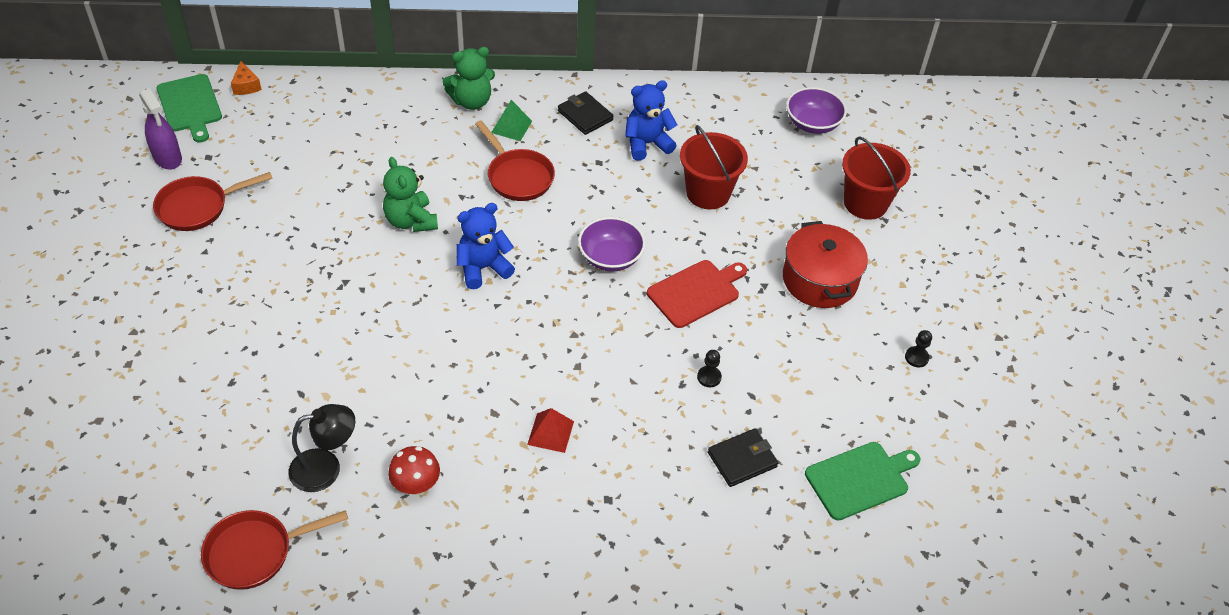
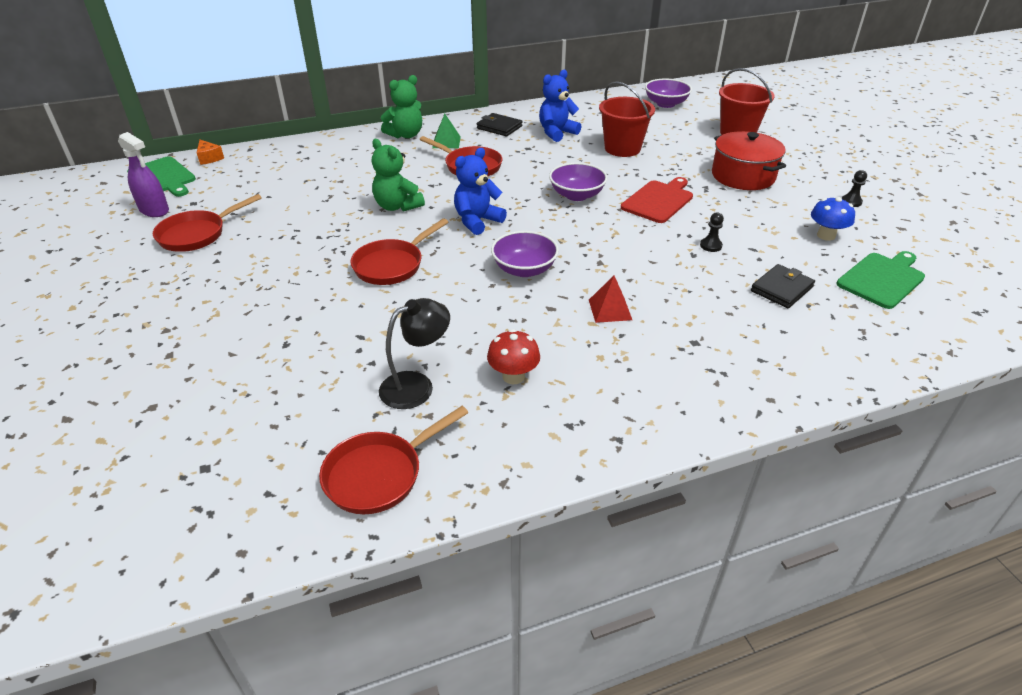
camera: 15 degrees left, 10 degrees down
none -> red pan [350,218,448,285]
none -> purple bowl [491,231,559,277]
none -> blue mushroom [811,197,855,241]

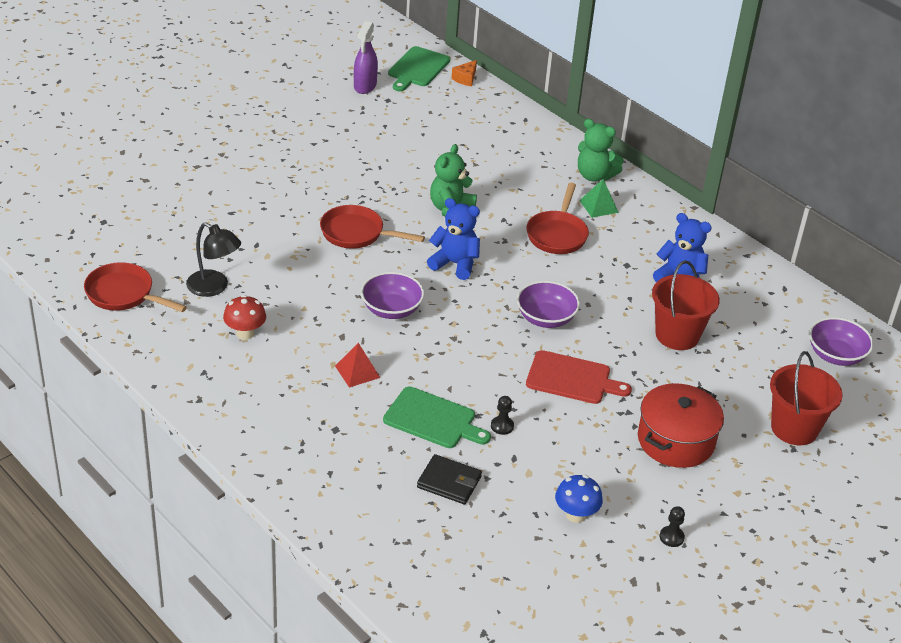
camera: 65 degrees right, 0 degrees up
red pan [153,194,262,252] -> none
black wallet [477,113,522,136] -> none
green cutting board [837,251,925,309] -> green cutting board moved to [383,386,491,448]

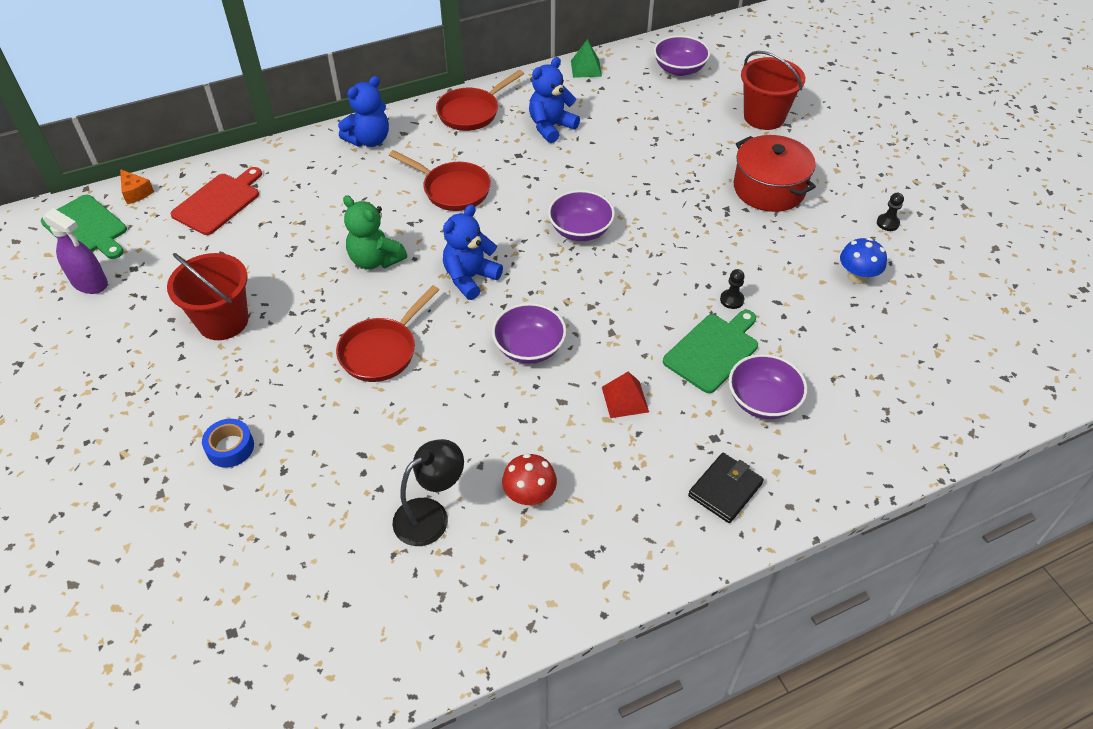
camera: 70 degrees left, 10 degrees up
red pan [84,262,187,312] -> red pan moved to [436,70,524,131]
black wallet [417,454,482,504] -> black wallet moved to [688,453,764,523]
red cutting board [526,350,632,404] -> red cutting board moved to [170,167,262,235]
green teddy bear [578,119,624,182] -> blue teddy bear [338,76,389,147]
green pyramid [579,179,619,218] -> green pyramid moved to [571,39,602,78]
red bucket [652,260,720,350] -> red bucket moved to [167,253,248,340]
none -> blue tape [202,419,254,468]
none -> purple bowl [729,354,807,419]

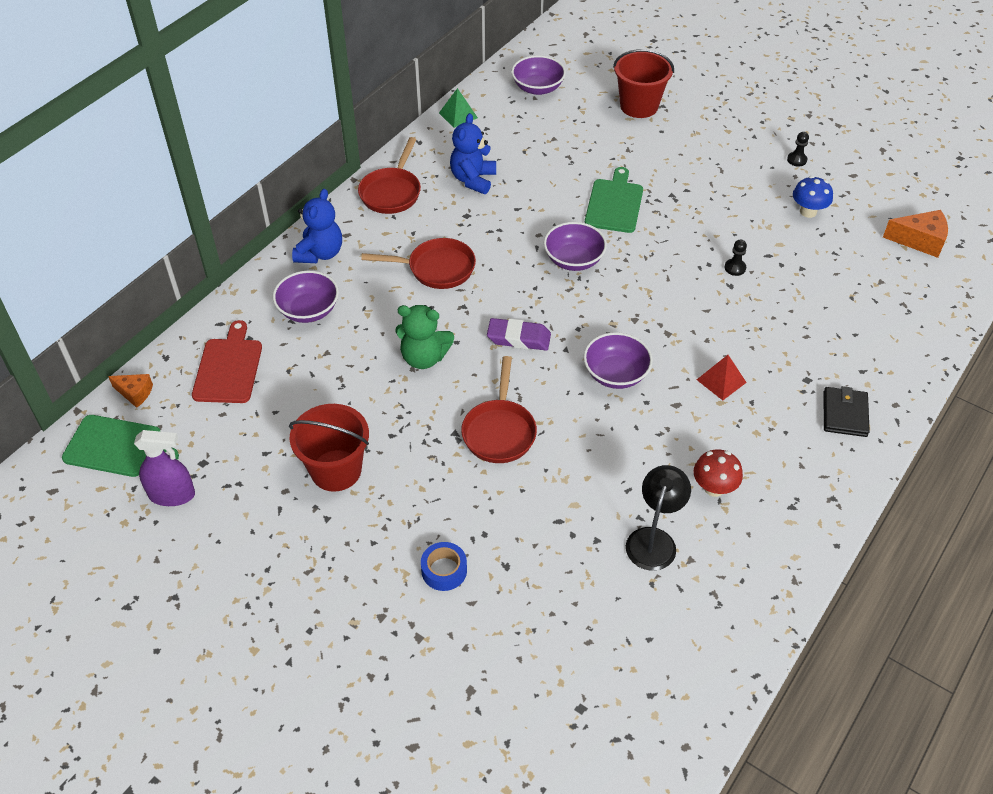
camera: 30 degrees left, 0 degrees up
blue teddy bear [443,204,503,300] -> purple eraser [487,318,551,350]
green cutting board [663,310,758,393] -> green cutting board moved to [585,167,643,233]
purple bowl [729,354,807,419] -> purple bowl moved to [273,271,339,323]
red pot [734,135,816,212] -> none
none -> orange cheese [883,210,948,258]

